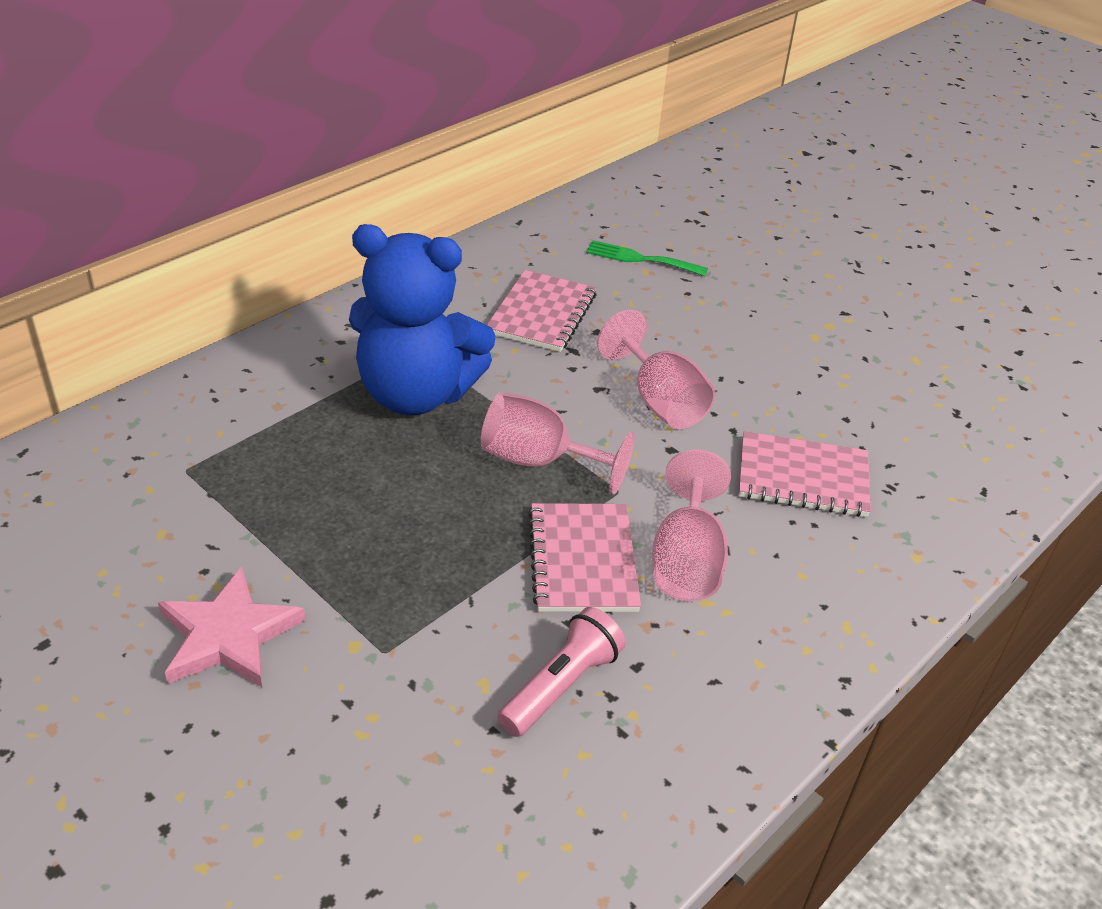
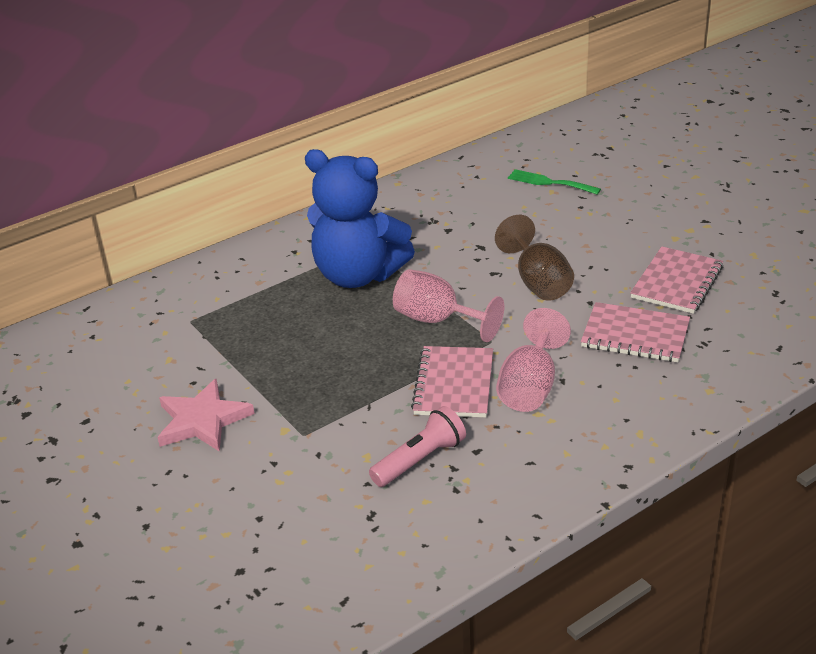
camera: 15 degrees right, 5 degrees down
pink notebook [487,270,596,352] -> pink notebook moved to [630,246,723,314]
pink goblet [597,310,715,429] -> brown goblet [495,215,574,301]

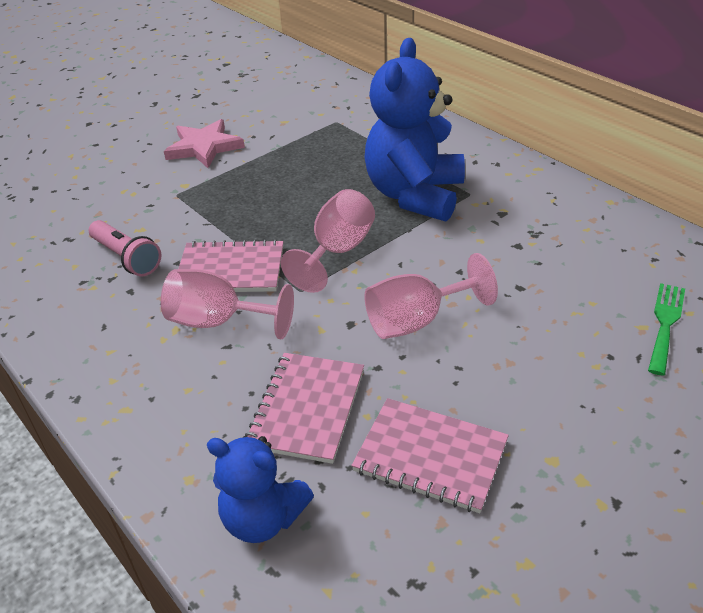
camera: 85 degrees right, 5 degrees up
brown goblet [495,215,574,301] -> pink goblet [364,253,498,339]
none -> blue teddy bear [207,436,314,543]

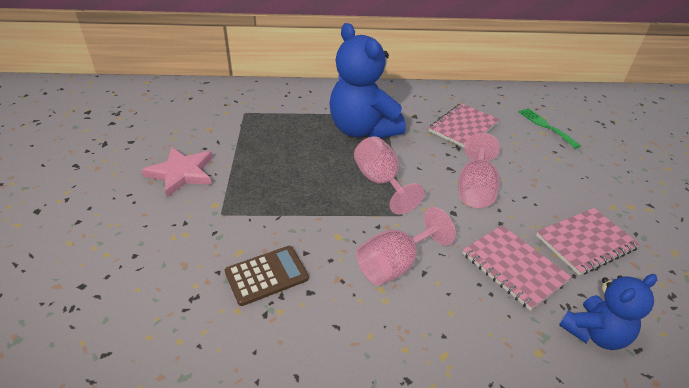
camera: 55 degrees left, 0 degrees up
pink flashlight [89,220,161,276] -> brown calculator [225,246,309,306]
pink notebook [178,239,283,292] -> pink notebook moved to [429,103,499,147]

